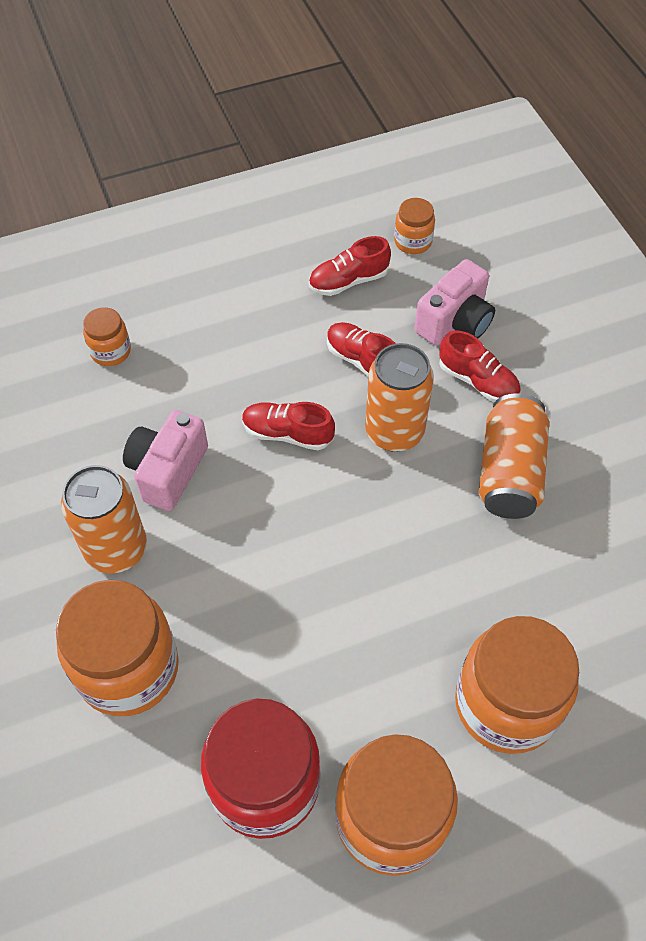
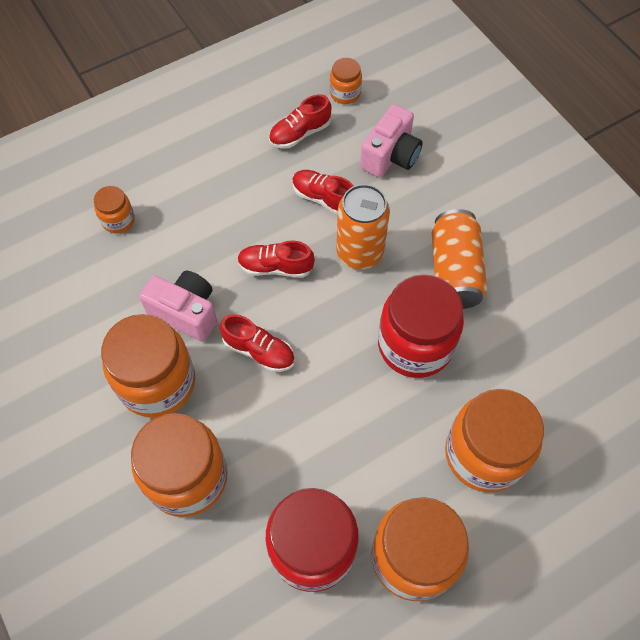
camera: 10 degrees left, 5 degrees up
orange can [61,465,147,573] -> orange jar [101,314,195,418]
pink camera [123,410,208,511] -> pink camera turned 105 degrees clockwise [139,271,217,342]
red shoe [439,330,521,403] -> red shoe moved to [220,314,295,372]
none -> red jar [378,274,464,378]

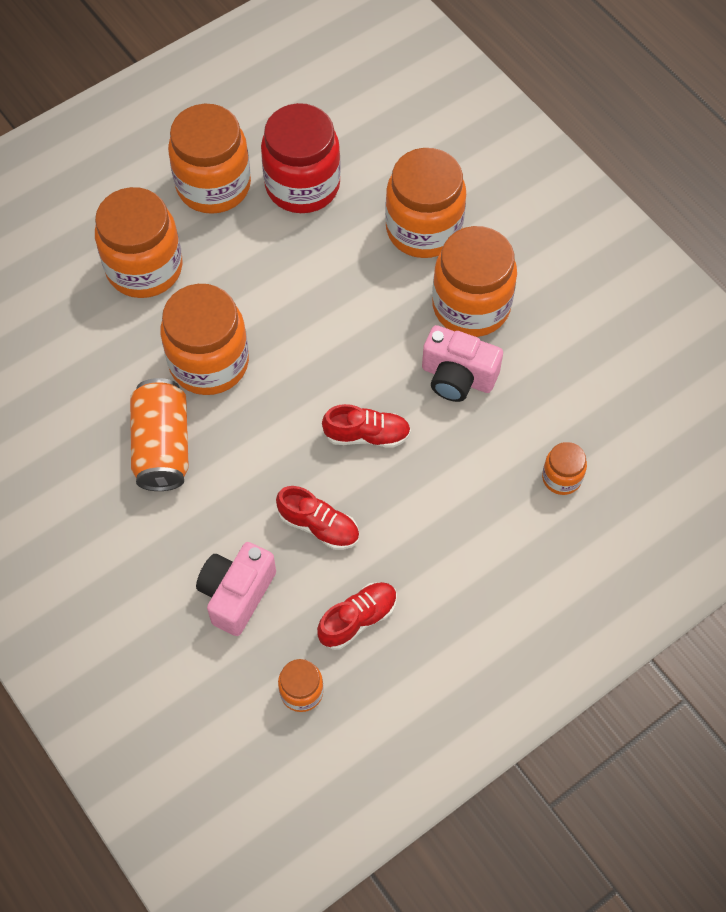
camera: 175 degrees right, 0 degrees up
red shoe [220,314,295,372] -> none
orange can [336,184,390,269] -> none
red jar [378,274,464,378] -> orange jar [160,284,249,395]

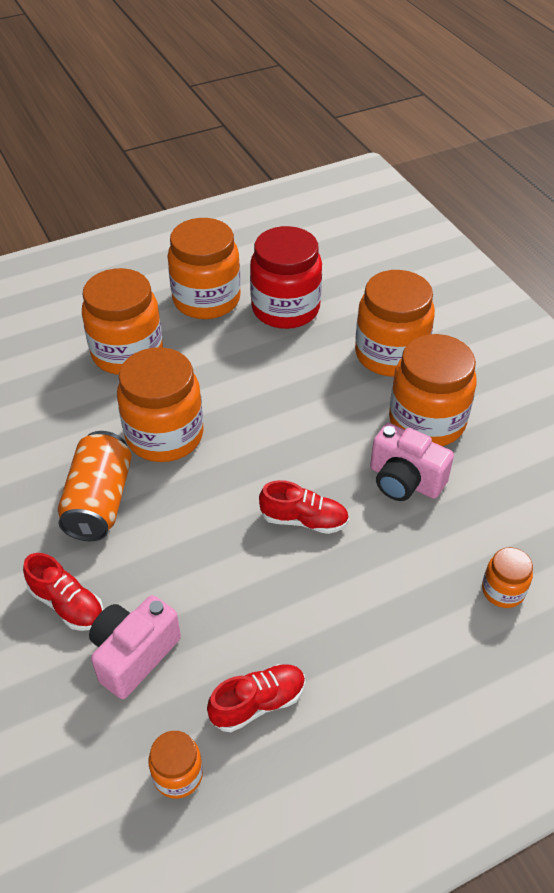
camera: 10 degrees right, 15 degrees down
red shoe [276,486,359,550] -> red shoe moved to [23,553,104,631]

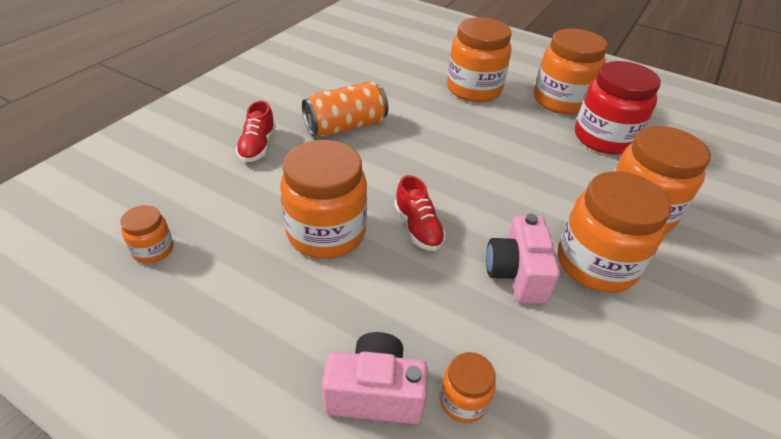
camera: 55 degrees right, 5 degrees down
pink camera [89,595,181,699] -> pink camera moved to [322,332,428,424]
orange jar [117,347,204,462] -> orange jar moved to [280,140,367,259]
red shoe [207,664,305,732] -> none

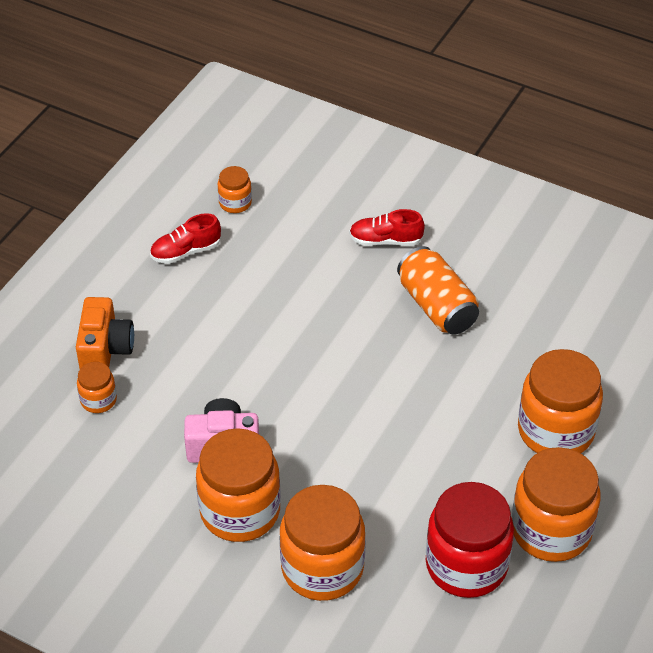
camera: 90 degrees right, 5 degrees up
orange jar [280,140,367,259] -> none
pink camera [322,332,428,424] -> orange camera [76,297,134,368]
red shoe [394,175,446,251] -> red shoe moved to [150,213,221,264]

